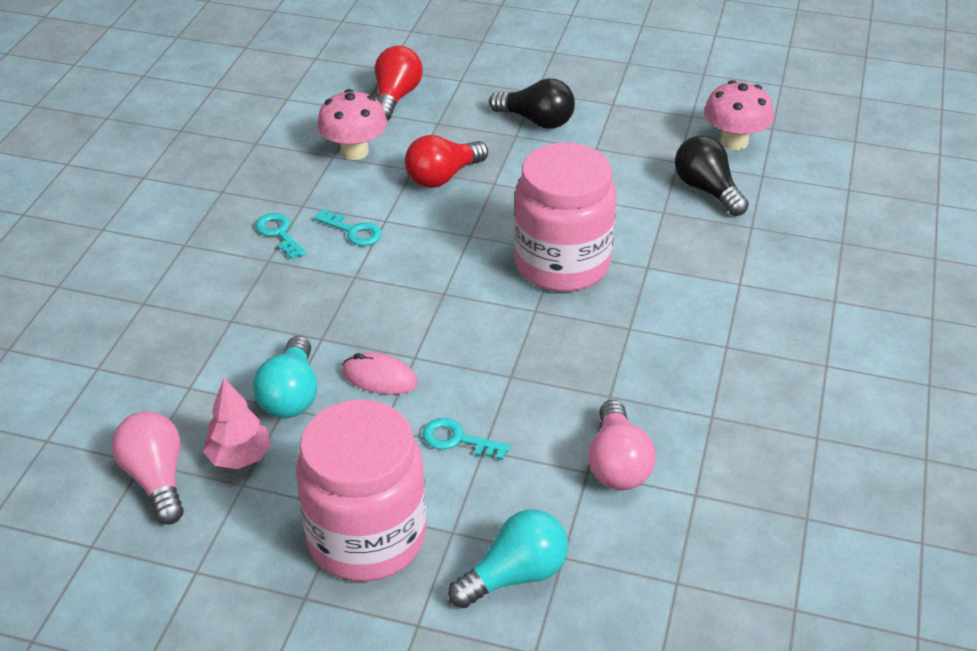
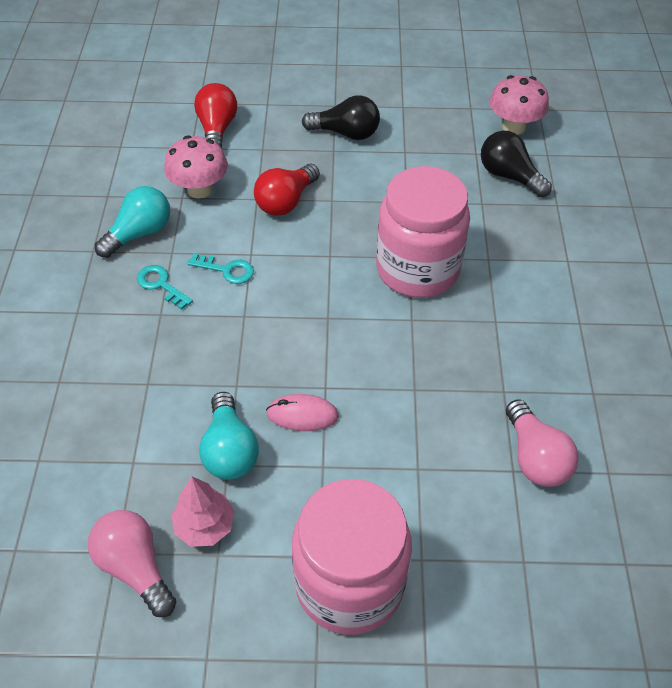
camera: 15 degrees left, 10 degrees up
turquoise key [422,418,510,460] -> none
turquoise light bulb [448,509,568,608] -> turquoise light bulb moved to [95,186,170,258]

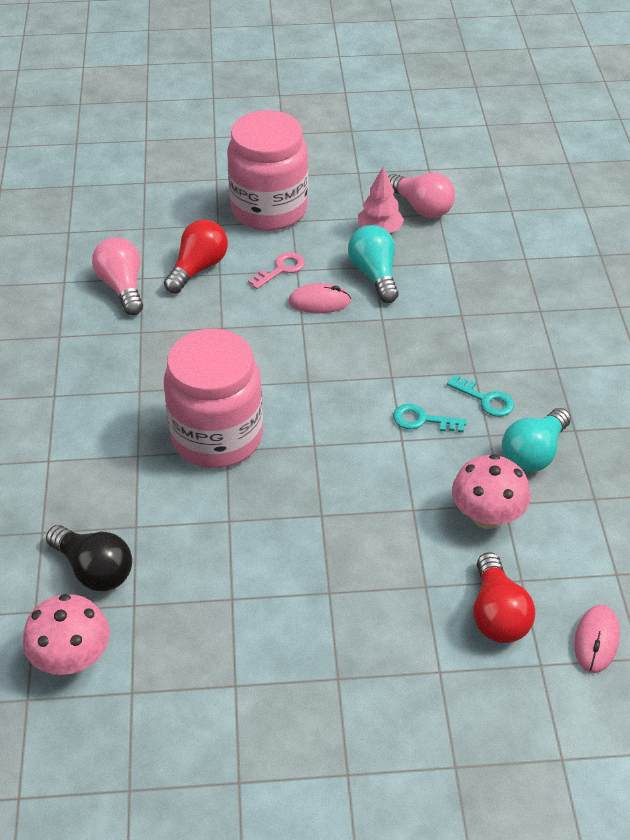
camera: 175 degrees right, 5 degrees down
red light bulb [254,164,320,216] -> red light bulb moved to [164,220,228,293]
black light bulb [302,95,380,140] -> none
none -> pink key [248,252,305,289]
none -> pink mouse [574,605,620,673]

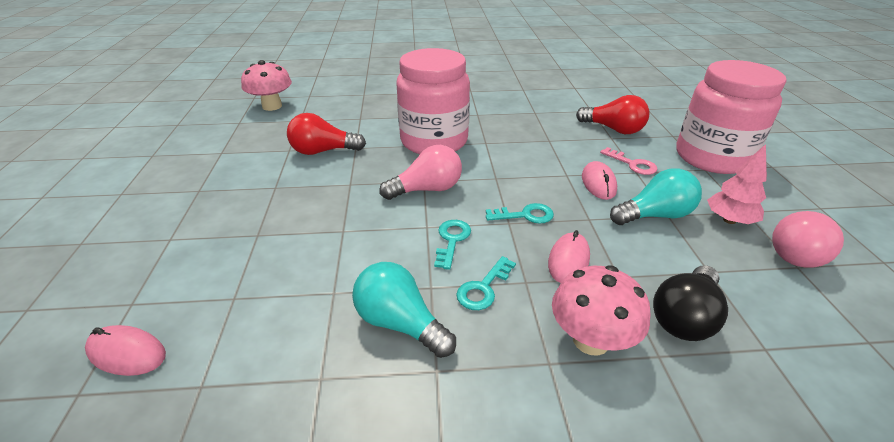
camera: 90 degrees right, 10 degrees down
black light bulb [46,525,132,591] -> black light bulb moved to [653,265,728,341]
pink light bulb [92,237,143,315] -> pink light bulb moved to [379,145,462,200]
pink mushroom [452,454,530,529] -> pink mushroom moved to [552,265,651,356]
red light bulb [473,552,535,643] -> red light bulb moved to [287,113,366,155]
none -> turquoise key [486,203,554,224]
none -> pink mouse [548,230,590,283]

